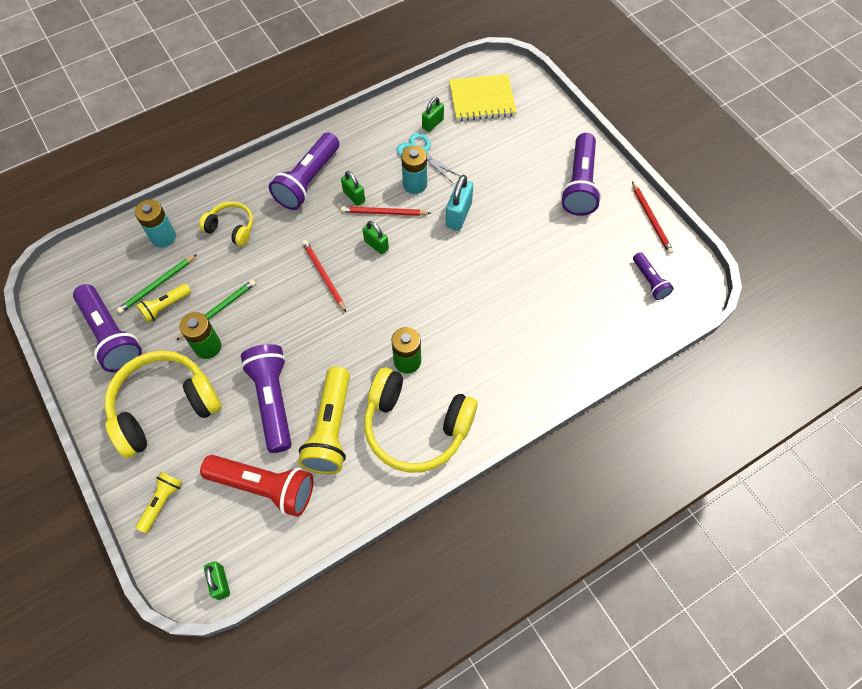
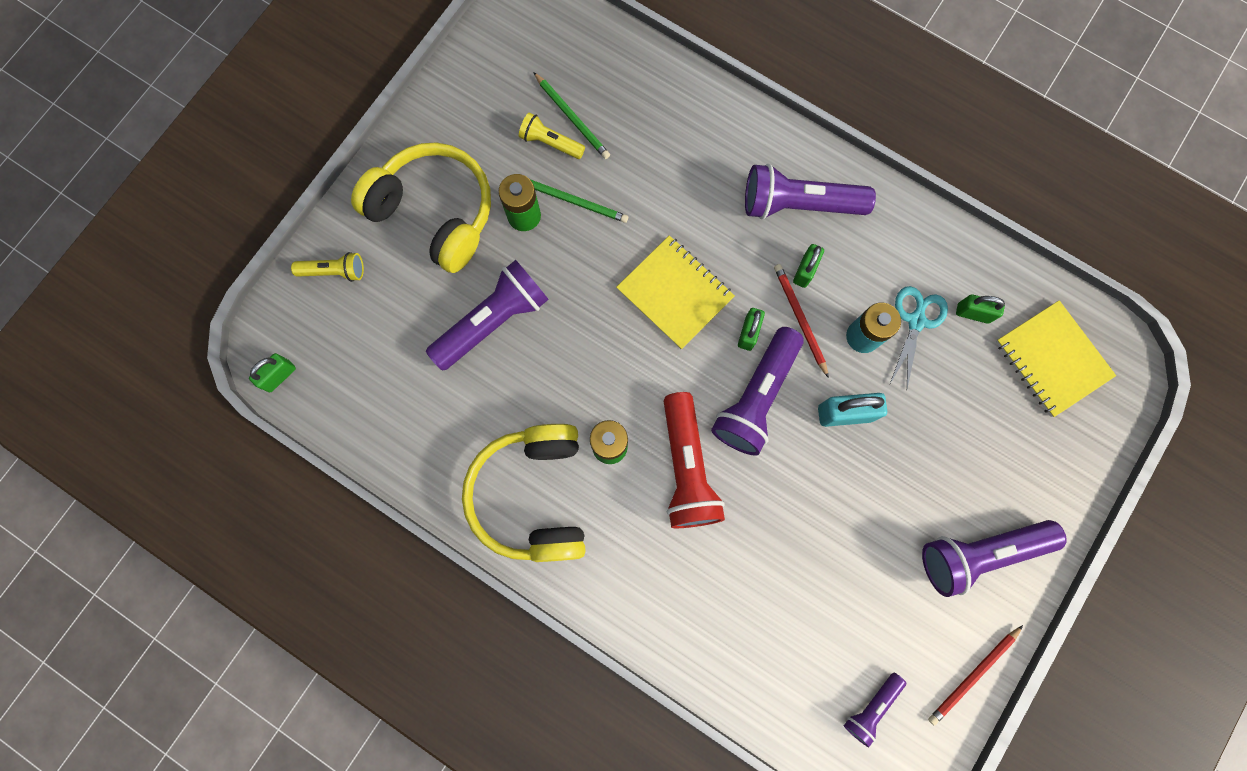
camera: 65 degrees right, 15 degrees up
purple flashlight [73,284,142,372] -> purple flashlight moved to [711,327,804,456]
green pencil [117,254,197,314] -> green pencil turned 150 degrees counterclockwise [533,72,610,159]
turquoise battery [135,200,176,248] -> none
yellow headphones [199,201,253,246] -> none
red flashlight [200,455,313,517] -> red flashlight moved to [664,392,725,528]
yellow flashlight [298,366,350,474] -> none
red pencil [302,240,346,312] -> yellow notebook [616,235,735,350]

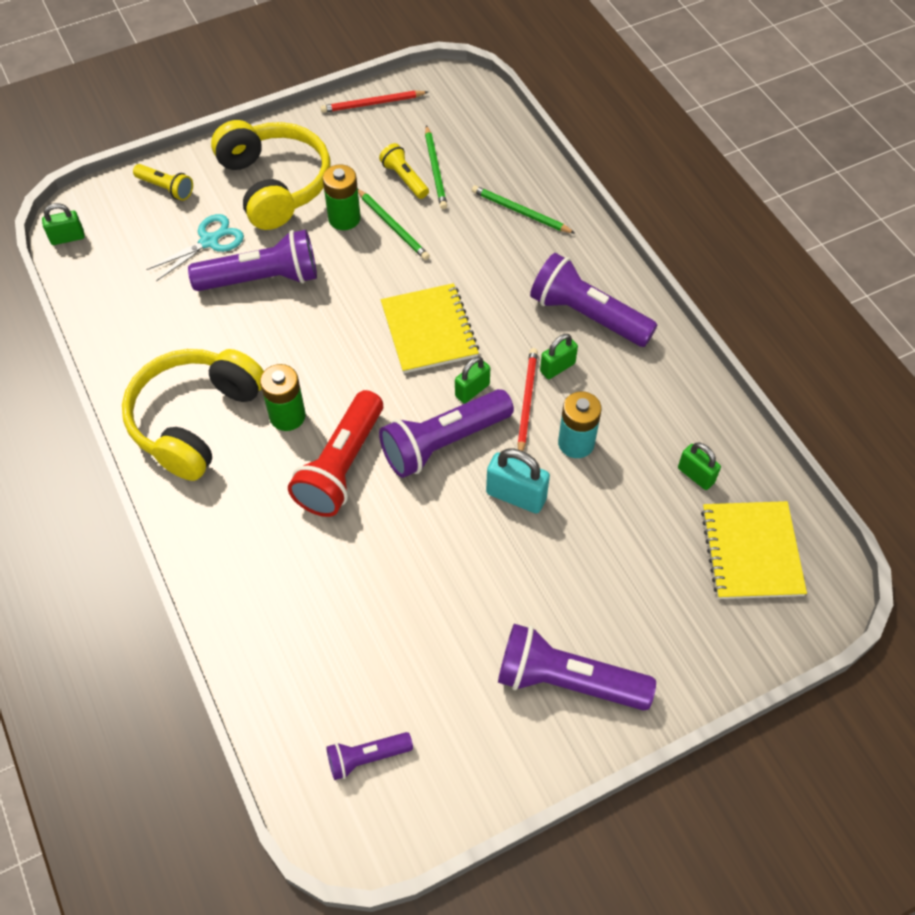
camera: 30 degrees right, 20 degrees down
turquoise scissors [890,286,948,389] -> turquoise scissors moved to [146,214,244,281]
red pencil [928,625,1023,726] -> red pencil moved to [321,91,428,113]
none -> green pencil [472,185,575,233]

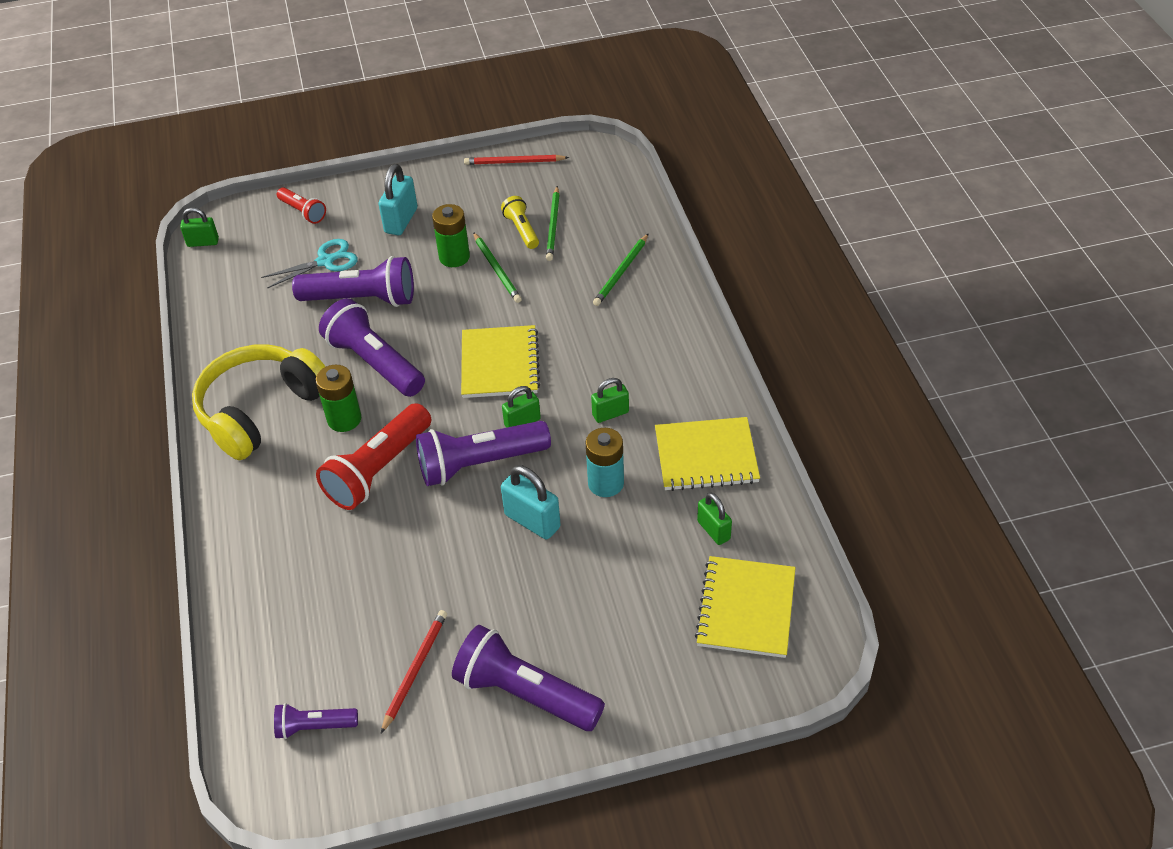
camera: 15 degrees right, 10 degrees down
yellow flashlight [133,164,193,201] -> red flashlight [277,187,326,224]
yellow headphones [211,120,331,230] -> turquoise padlock [379,164,417,235]
green pencil [472,185,575,233] -> green pencil turned 105 degrees counterclockwise [593,233,649,306]
red pencil [517,348,538,451] -> red pencil moved to [381,610,447,734]
purple flashlight [530,253,657,347] -> purple flashlight moved to [319,298,425,397]
none -> yellow notebook [655,417,760,491]

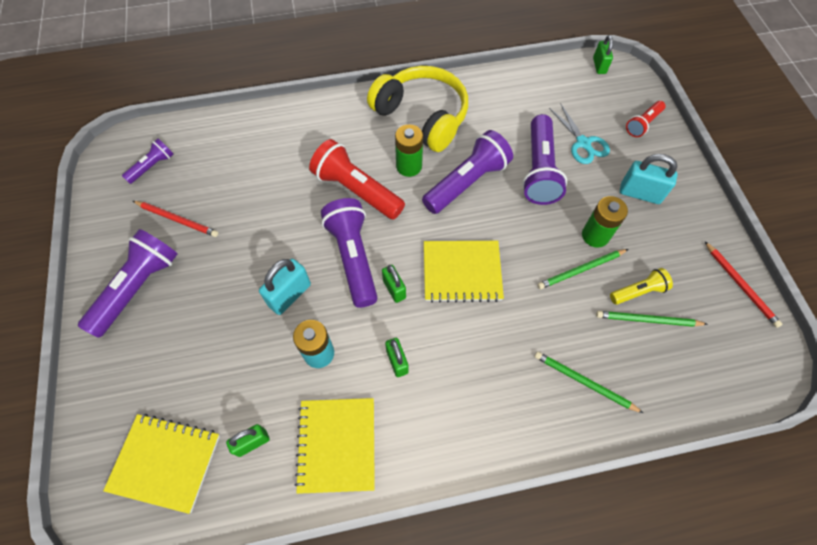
camera: 90 degrees right, 15 degrees up
purple flashlight [274,703,358,739] -> purple flashlight turned 45 degrees clockwise [122,139,174,184]
red pencil [464,155,569,165] -> red pencil turned 150 degrees clockwise [705,242,782,328]

